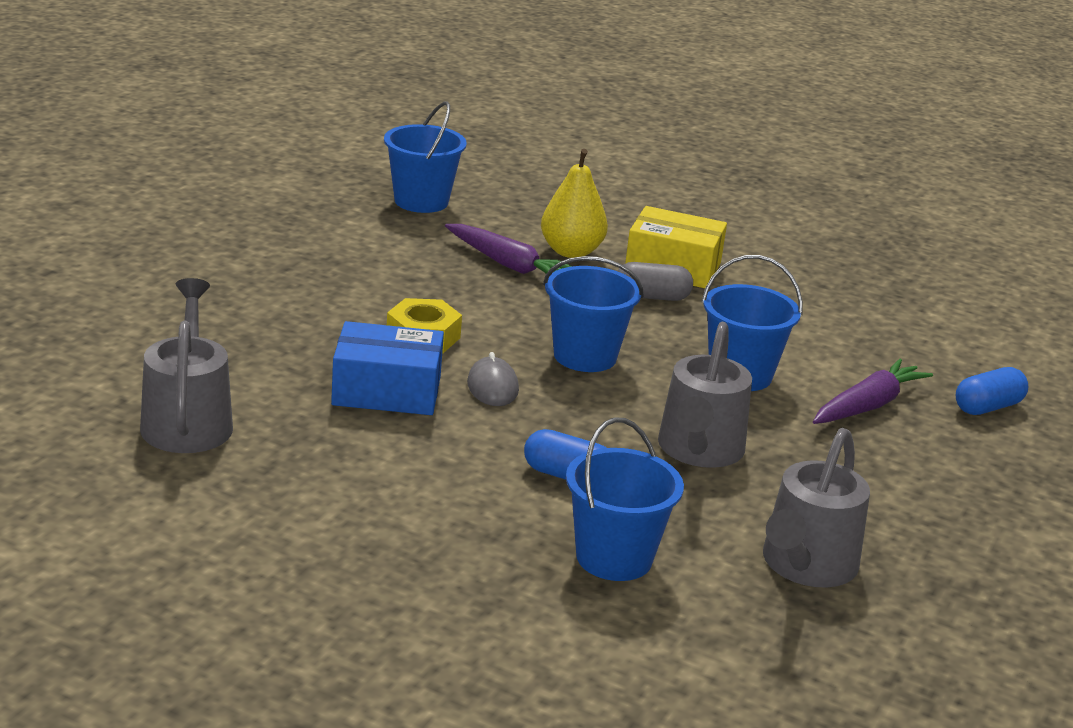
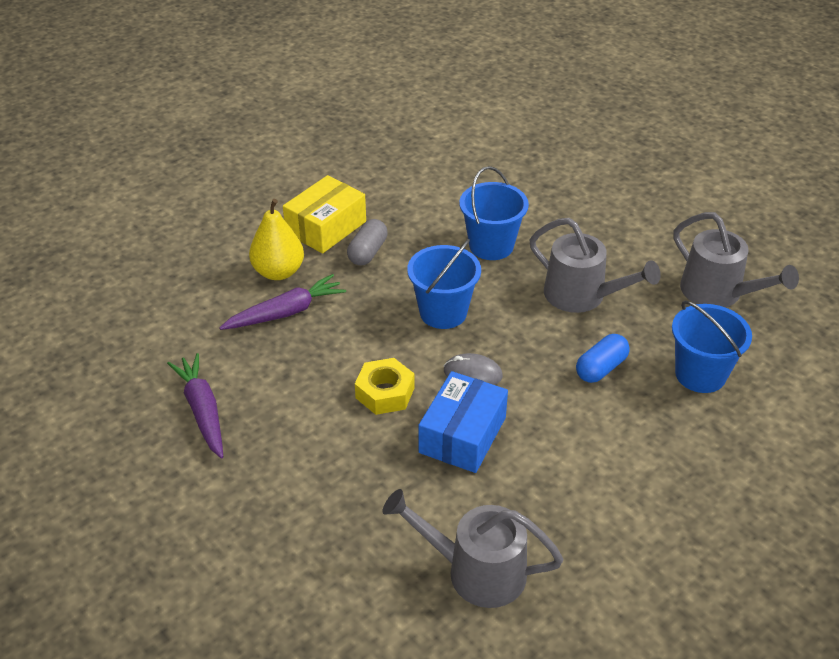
camera: 65 degrees left, 15 degrees up
blue bucket [384,102,467,213] -> none
purple carrot [813,359,933,424] -> purple carrot moved to [167,353,223,458]
blue capsule [956,367,1029,415] -> none

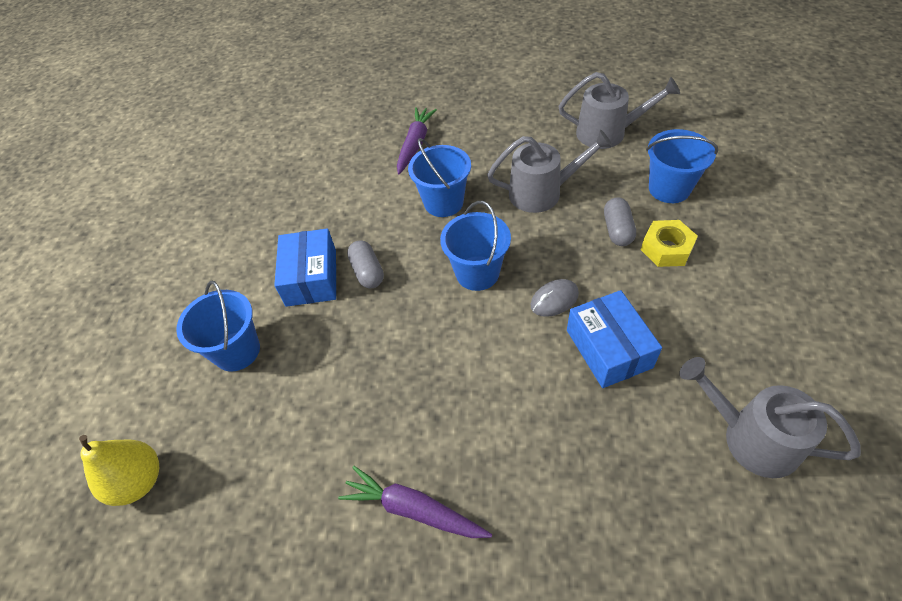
camera: 40 degrees left, 10 degrees up
purple carrot [219,274,346,330] -> purple carrot moved to [397,107,437,174]
yellow pear [249,199,304,280] -> yellow pear moved to [79,435,159,506]
yellow box [283,175,366,254] -> blue box [274,229,336,307]
yellow nut [355,358,415,415] -> yellow nut moved to [641,220,698,267]
grey watering can [382,489,563,608] -> grey watering can turned 60 degrees clockwise [679,357,861,478]
blue capsule [576,334,630,383] -> grey capsule [604,198,636,246]
none -> blue bucket [176,281,260,372]

